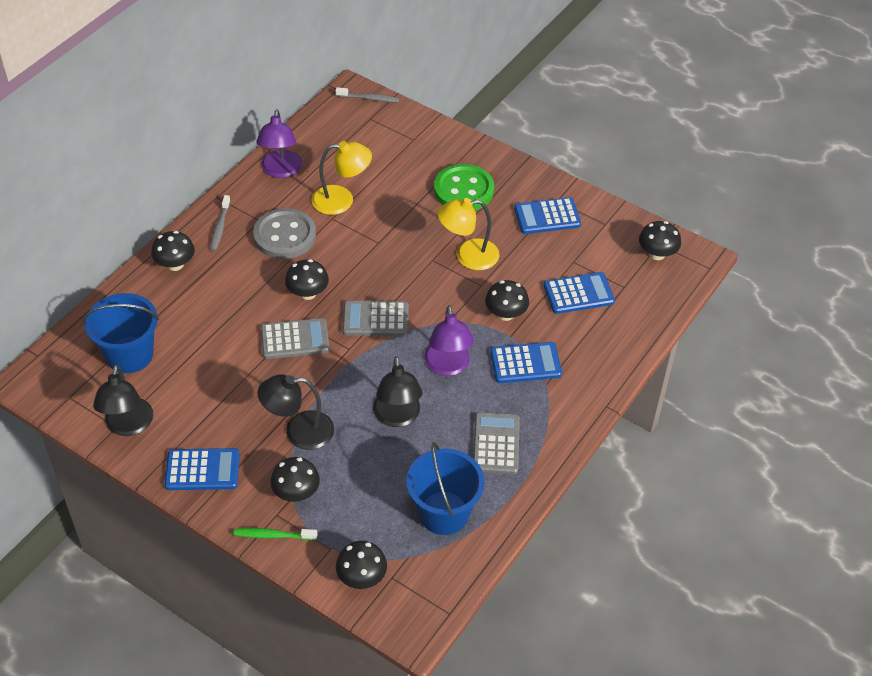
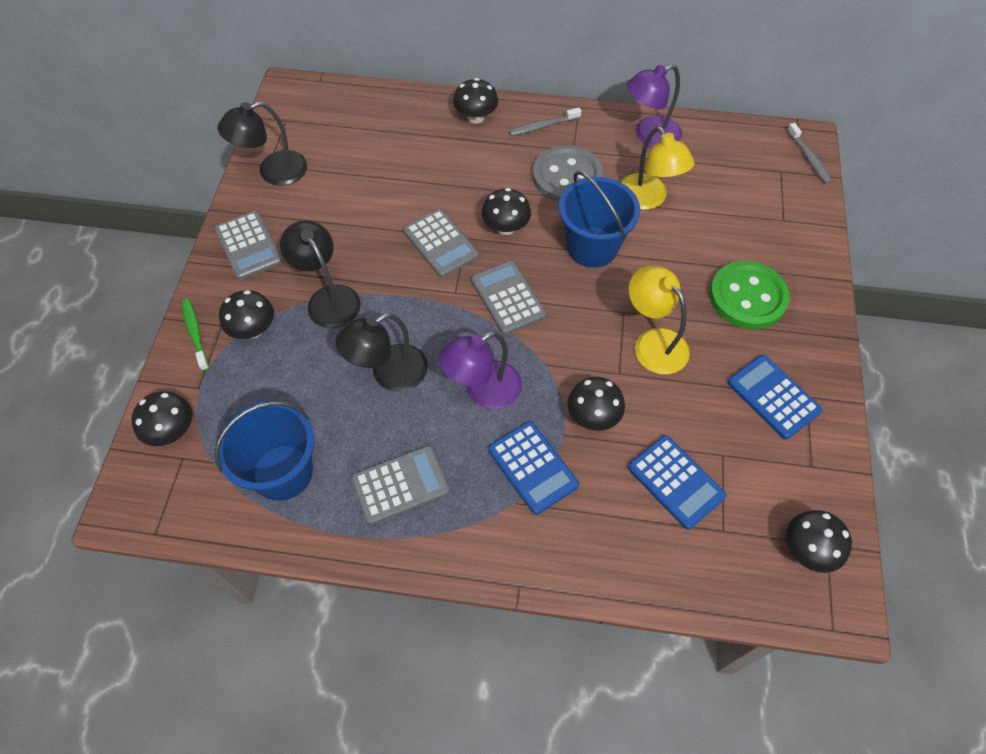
camera: 65 degrees right, 10 degrees up
blue bucket [83,293,159,373] -> blue bucket moved to [559,171,640,268]
blue calculator [165,448,240,490] -> grey calculator [214,211,282,280]

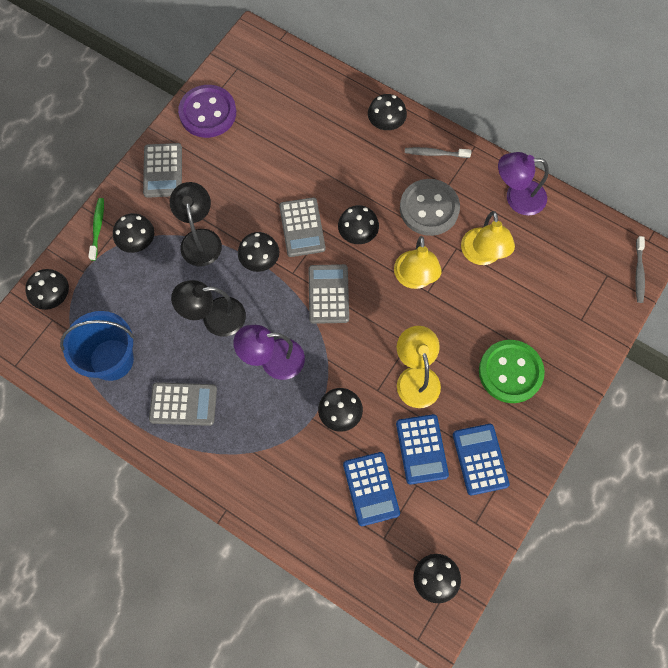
camera: 25 degrees right, 10 degrees up
black lamp [217,101,307,186] -> purple button [178,85,236,138]
blue calculator [488,421,579,515] -> blue calculator moved to [396,414,449,485]
blue bucket [559,171,640,268] -> yellow lamp [394,236,442,289]
none -> black mushroom [238,232,279,272]

